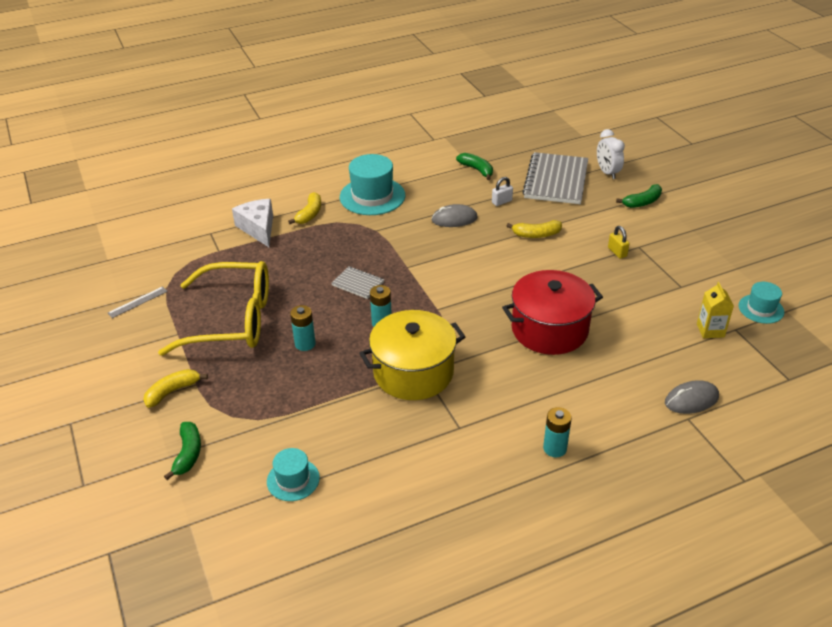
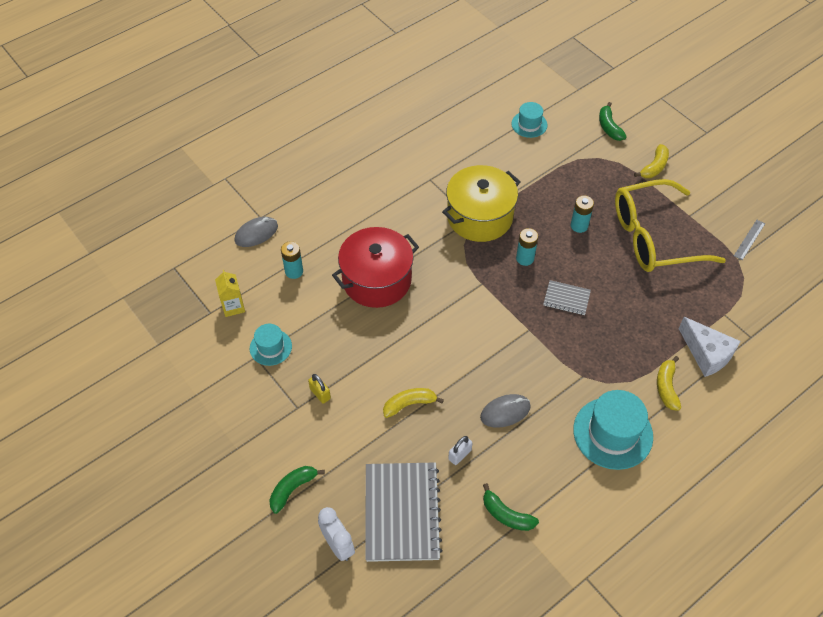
camera: 165 degrees right, 15 degrees up
turquoise battery [543,407,572,457] -> turquoise battery moved to [281,241,303,279]
turquoise hat [739,282,784,324] -> turquoise hat moved to [250,324,292,366]

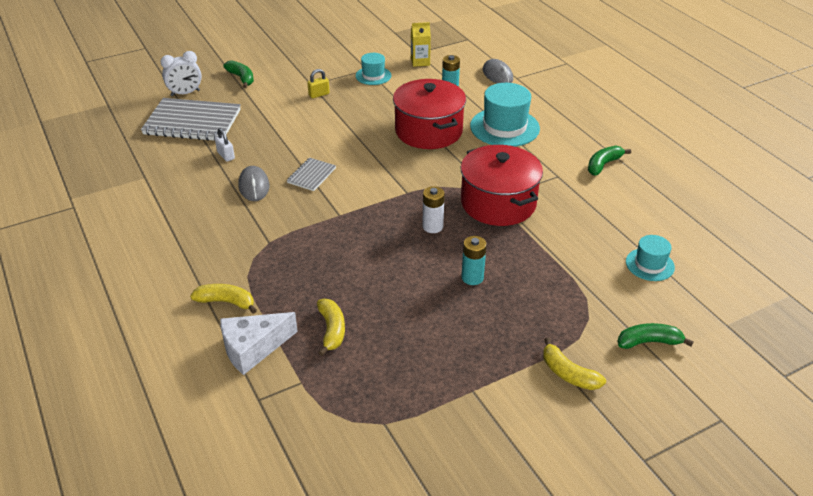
camera: 100 degrees right, 15 degrees down
yellow banana [383,388,444,418] -> yellow banana moved to [317,299,345,356]
yellow pot [442,165,520,242] -> red pot [461,145,543,226]
green banana [483,483,539,531] -> green banana moved to [588,146,631,176]
turquoise battery [516,228,538,266] -> white battery [422,186,445,233]
grey notebook [543,280,591,315] -> grey notebook moved to [287,158,336,191]
turquoise hat [573,390,653,470] -> turquoise hat moved to [470,83,540,147]
yellow glasses [615,179,726,272] -> none
grey ruler [734,220,765,260] -> none

